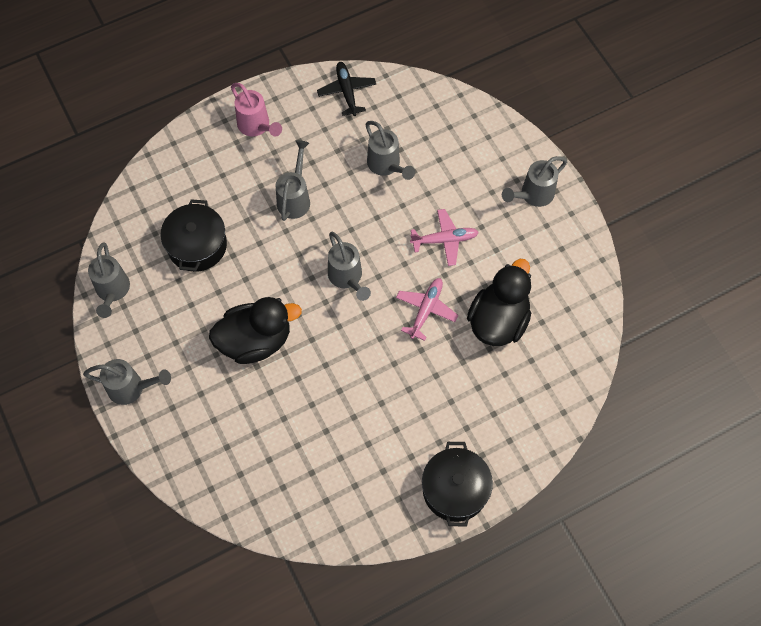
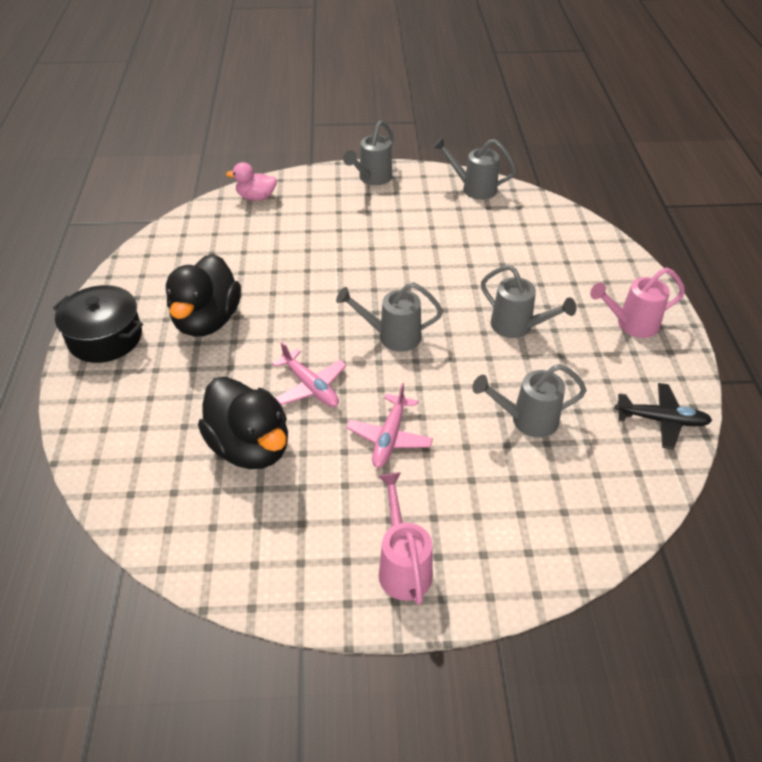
camera: 115 degrees right, 20 degrees down
black pot [160,199,227,272] -> none
black duck [209,297,302,364] -> black duck moved to [166,254,241,337]
grey watering can [502,156,567,207] -> pink watering can [379,472,433,605]
none -> pink duck [226,162,277,201]

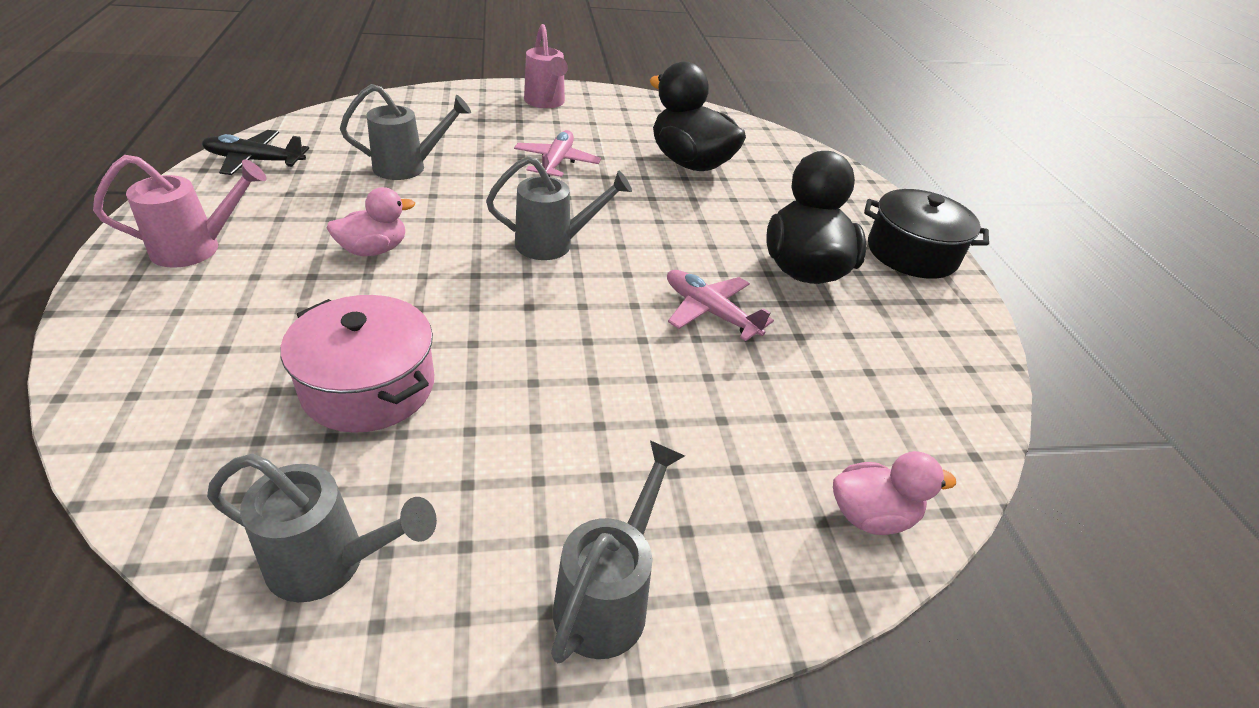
camera: 170 degrees right, 5 degrees down
pink plane [272,342,347,407] -> pink plane moved to [667,270,774,341]
grey watering can [481,265,576,338] -> pink duck [326,187,415,256]
none -> pink pot [281,295,434,433]

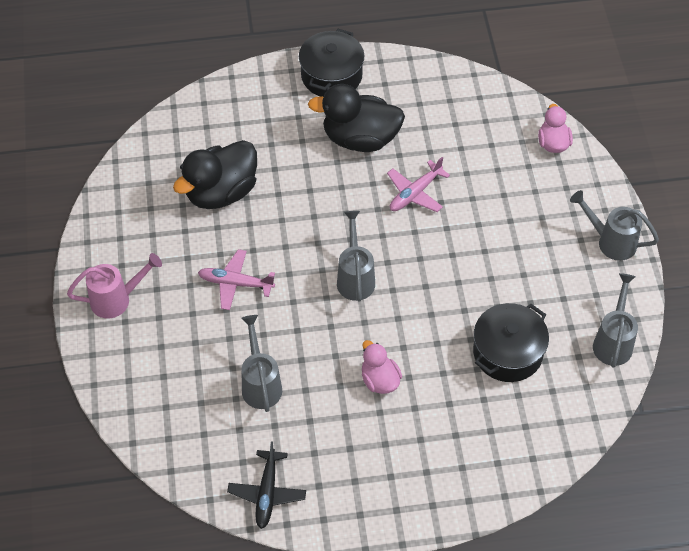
camera: 85 degrees left, 15 degrees up
pink watering can [93,155,266,268] -> none
pink pot [281,295,434,433] -> black pot [473,303,549,382]

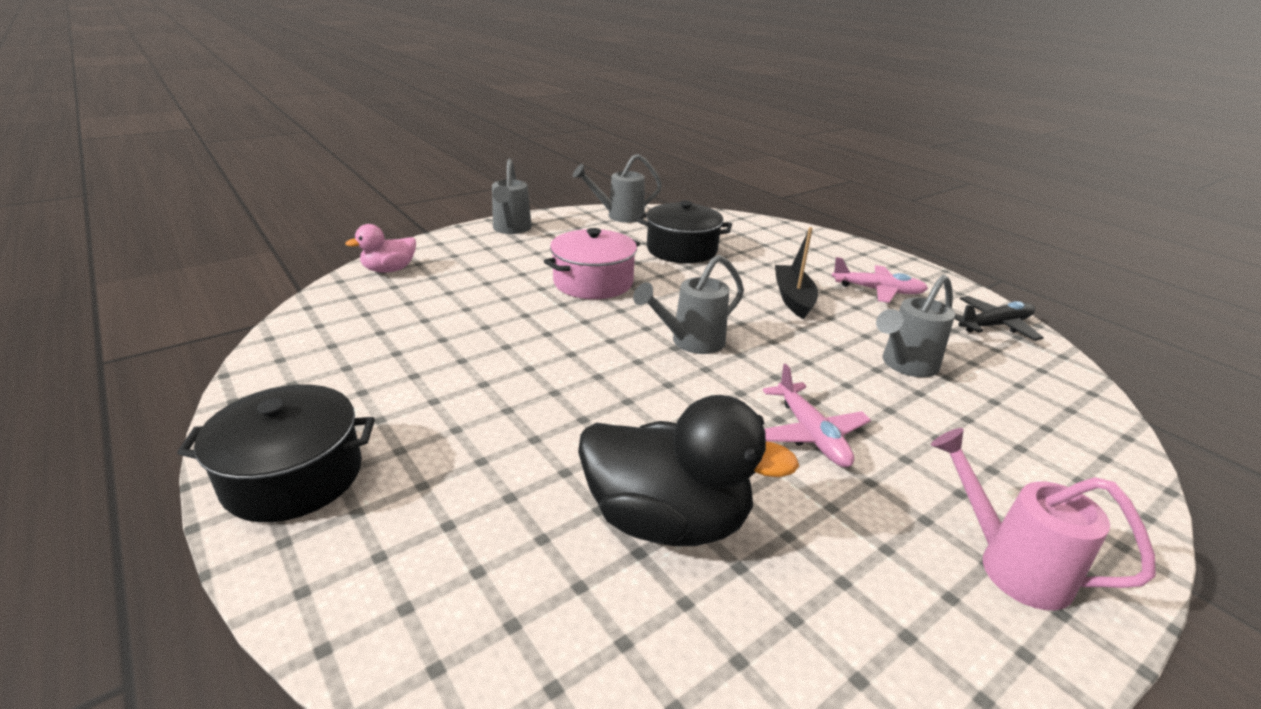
camera: 120 degrees left, 25 degrees down
black duck [308,84,405,152] -> none
pink duck [362,340,402,394] -> black boat [775,227,818,319]
pink plane [387,157,450,212] -> pink plane moved to [832,257,928,303]
none -> pink pot [544,228,640,299]

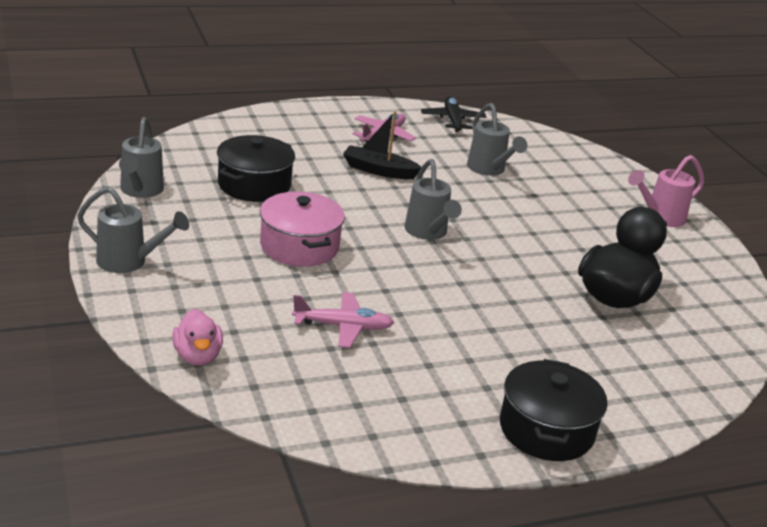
camera: 75 degrees left, 0 degrees up
pink plane [763,364,871,467] -> pink plane moved to [292,292,394,348]

